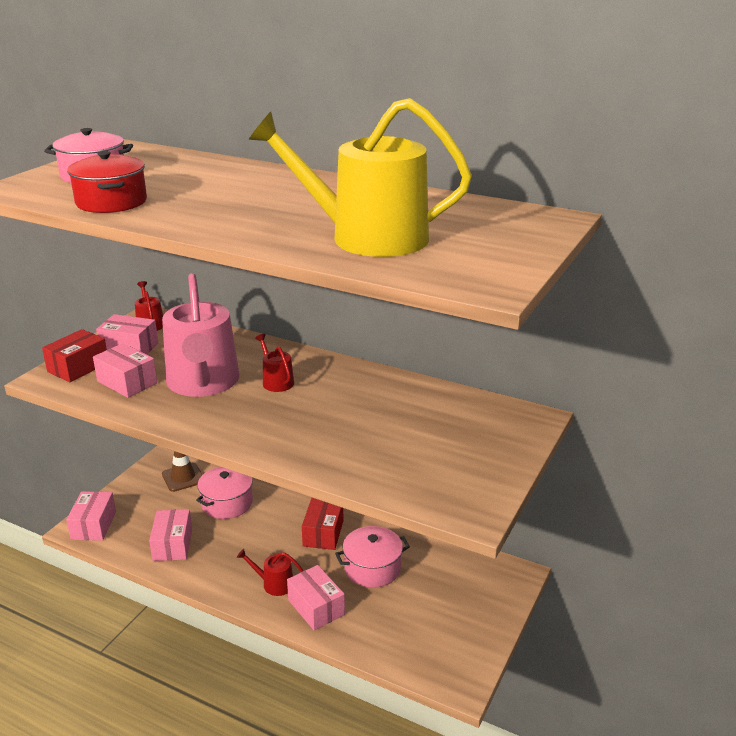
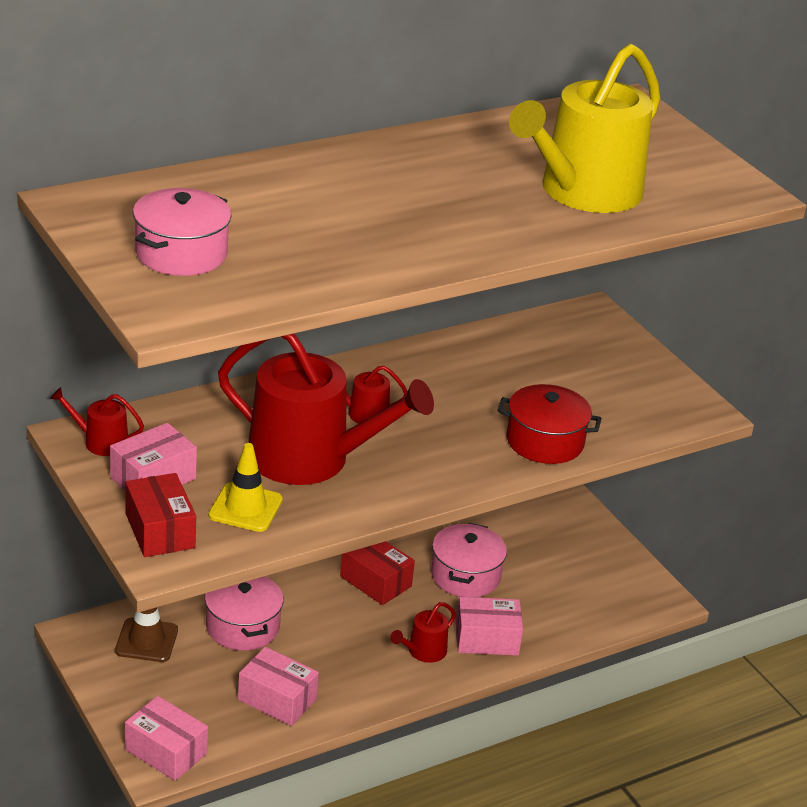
camera: 60 degrees left, 5 degrees up
red pot [67,151,147,213] -> red pot moved to [497,384,602,464]
pink box [93,343,157,398] -> yellow traffic cone [208,443,283,532]
pink watering can [162,273,239,397] -> red watering can [218,333,434,485]

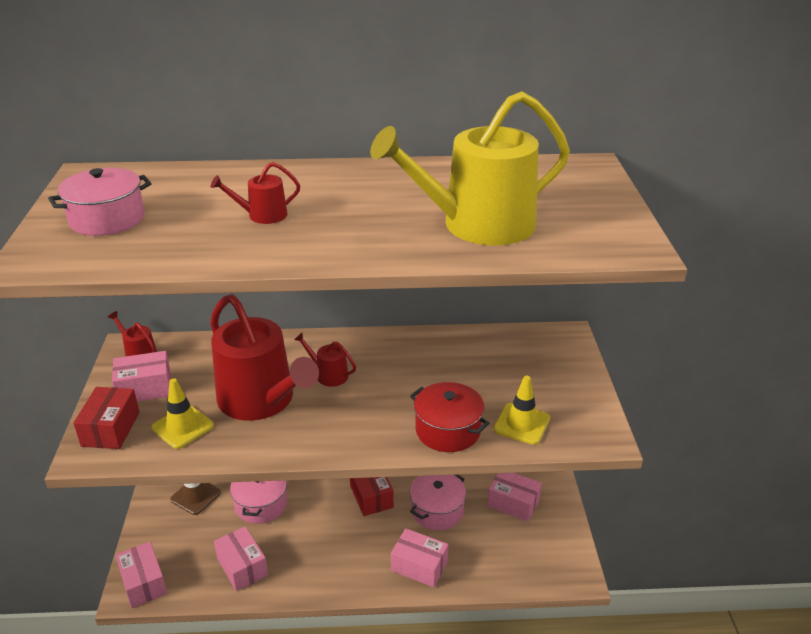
camera: 30 degrees right, 0 degrees up
red watering can [390,602,456,663] -> red watering can moved to [211,162,300,224]
none -> pink box [487,473,542,522]
none -> yellow traffic cone [493,376,550,445]

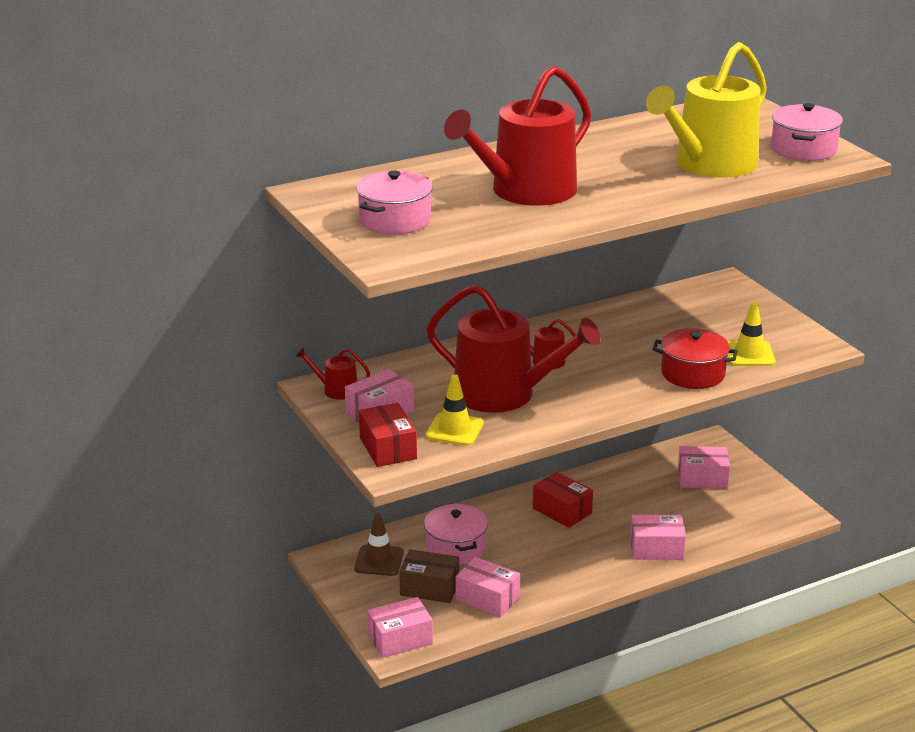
camera: 25 degrees left, 5 degrees down
pink box [115,541,167,608] -> pink box turned 60 degrees counterclockwise [368,597,433,658]
red watering can [211,162,300,224] -> red watering can [444,66,592,206], size x2.33
pink pot [410,475,466,530] -> pink pot moved to [771,103,843,161]
none -> brown box [399,549,459,603]

